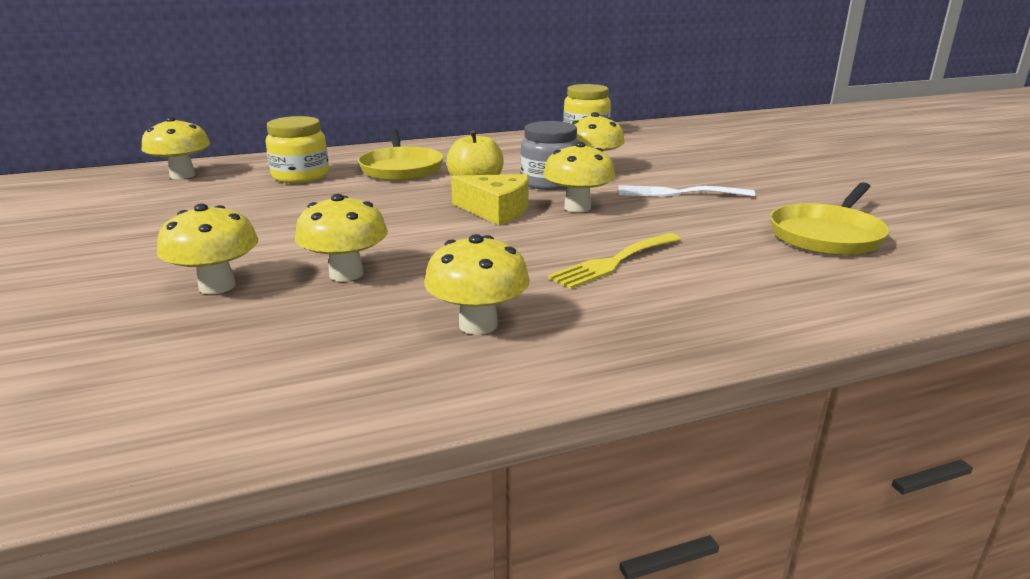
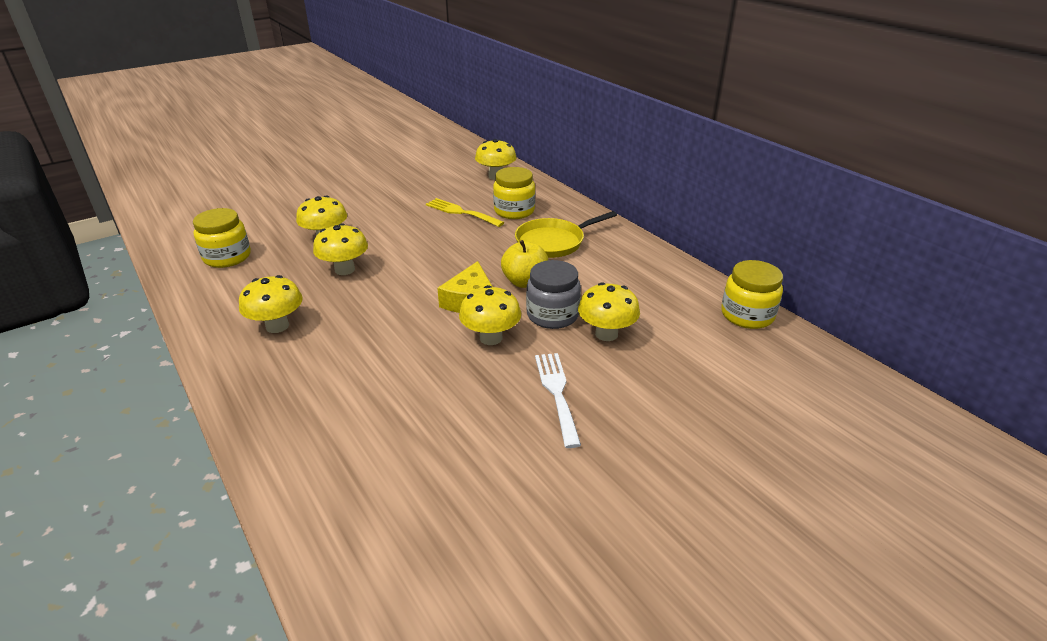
camera: 75 degrees right, 10 degrees up
yellow fork [548,233,681,289] -> yellow fork moved to [426,198,505,227]
yellow pan [770,182,889,256] -> none
none -> yellow jar [193,208,251,268]

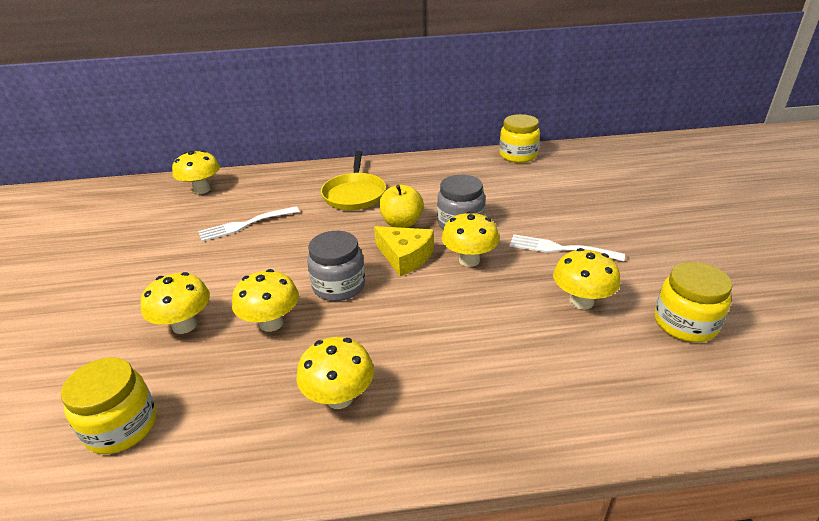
camera: 60 degrees left, 0 degrees up
yellow fork [426,198,505,227] -> white fork [198,206,300,242]
yellow jar [493,167,535,219] -> yellow jar moved to [654,262,733,342]
yellow mushroom [578,282,640,341] -> yellow mushroom moved to [553,248,620,310]
none -> grey jar [307,231,365,301]

